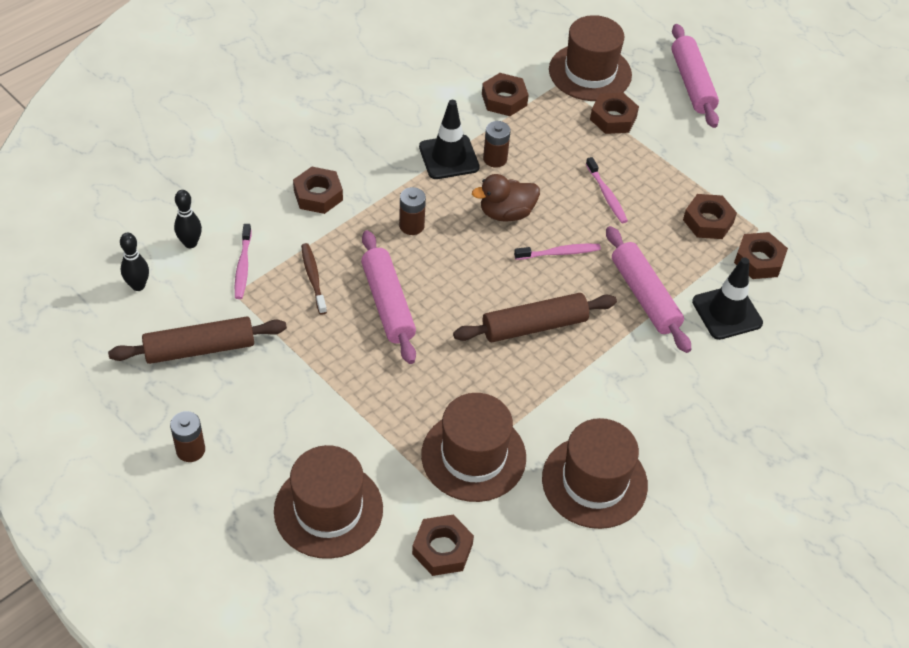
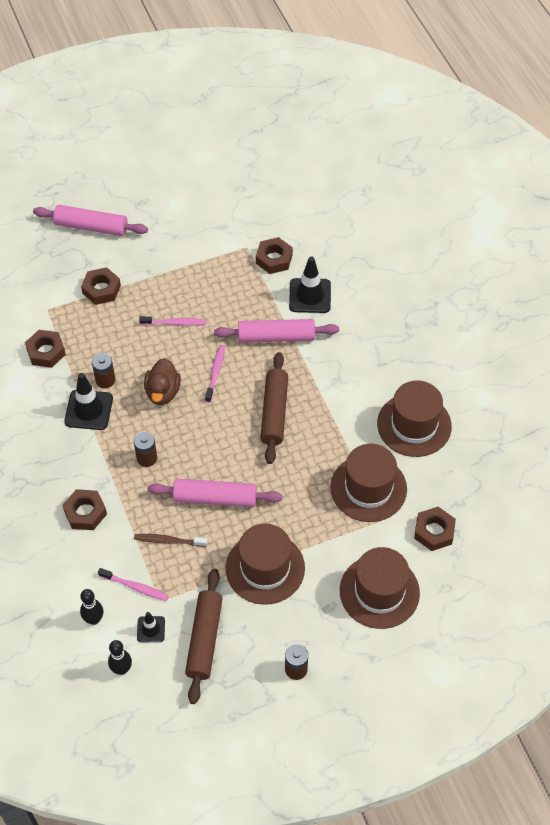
camera: 65 degrees left, 5 degrees up
brown hat [549,15,632,101] -> brown hat moved to [226,524,305,605]
brown nut [683,194,737,239] -> none
none -> black traffic cone [137,612,165,642]

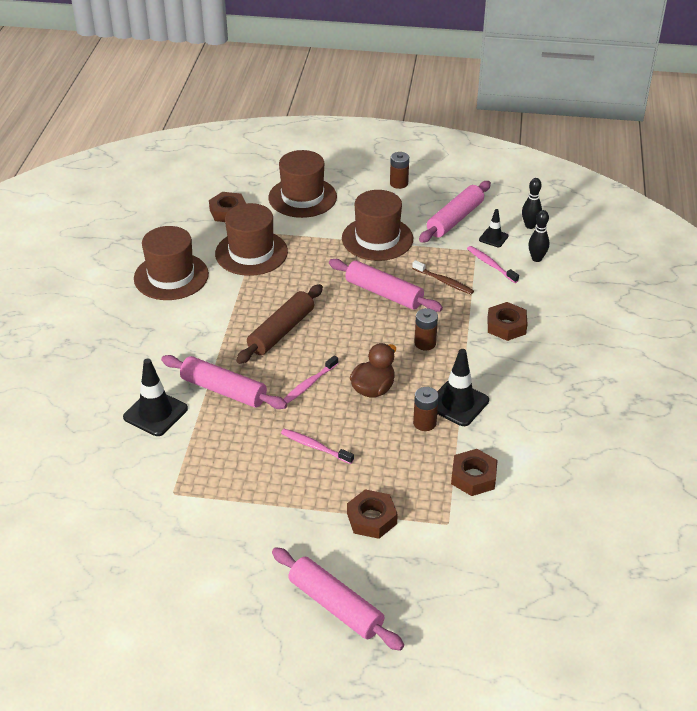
camera: 150 degrees left, 15 degrees down
brown rolling pin [185,569,223,704] -> pink rolling pin [419,181,491,243]
brown nut [256,237,293,274] -> none

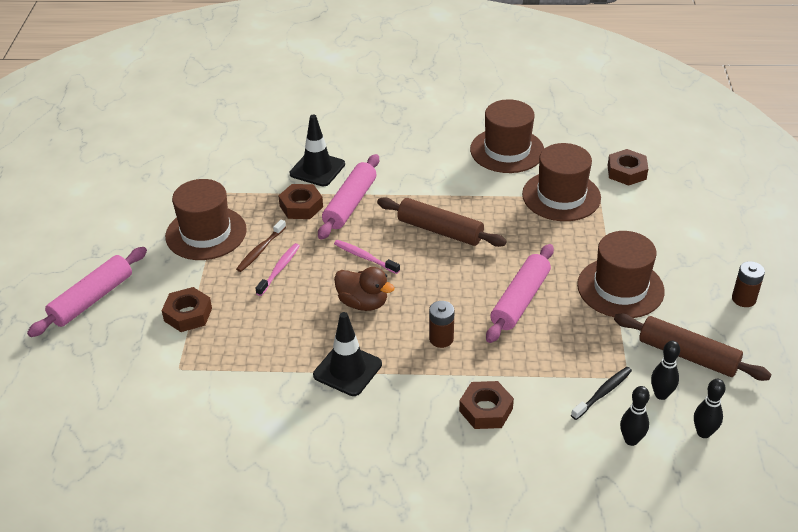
camera: 85 degrees right, 0 degrees up
brown hat [268,150,337,218] -> brown hat moved to [165,179,247,260]
brown toothbrush [412,260,474,294] -> brown toothbrush moved to [236,220,286,272]
brown battery [413,387,439,431] -> none
pink rolling pin [419,181,491,243] -> brown rolling pin [614,313,772,381]
brown nut [451,449,498,496] -> brown nut moved to [278,184,323,219]
pink toothbrush [467,246,519,283] -> black toothbrush [571,367,632,420]
black traffic cone [479,209,509,247] -> black bowling pin [651,341,680,400]

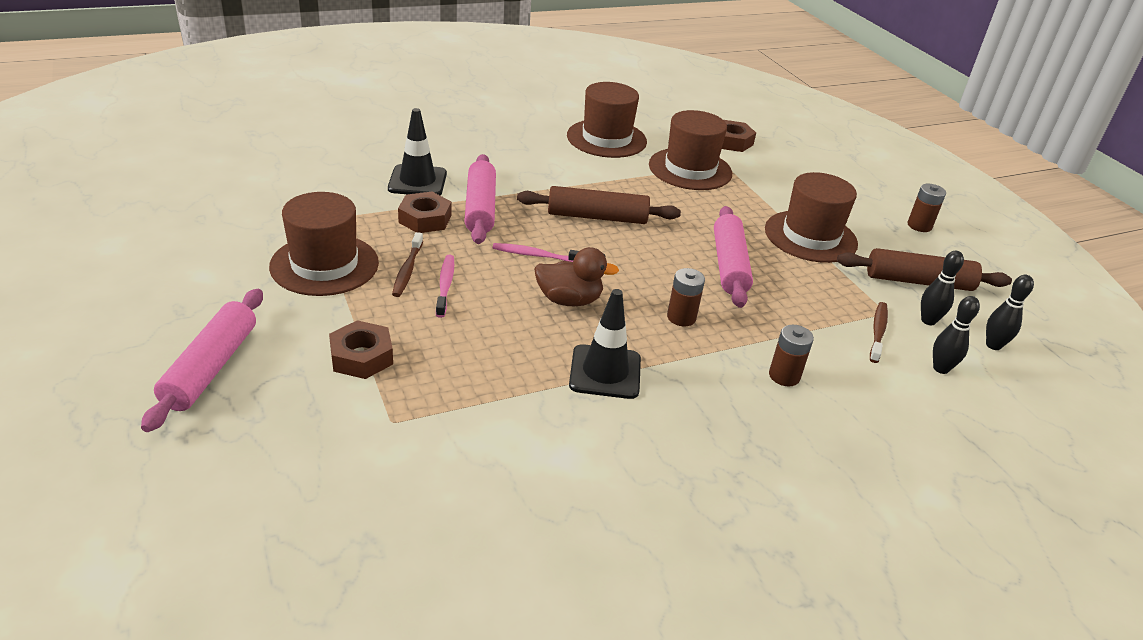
camera: 30 degrees left, 5 degrees down
brown nut [459,381,514,429] -> brown battery [769,325,814,386]
black toothbrush [571,367,632,420] -> brown toothbrush [870,302,888,363]

